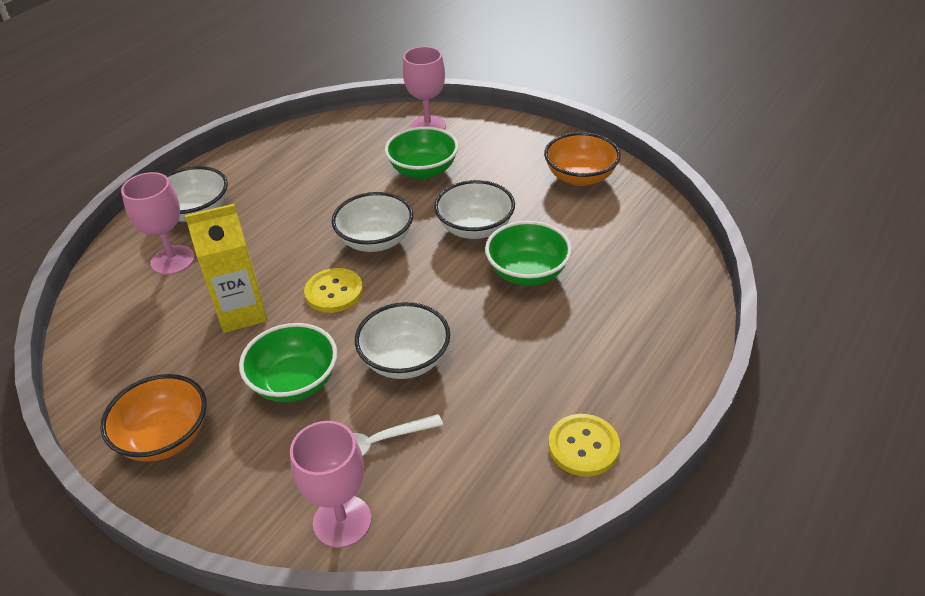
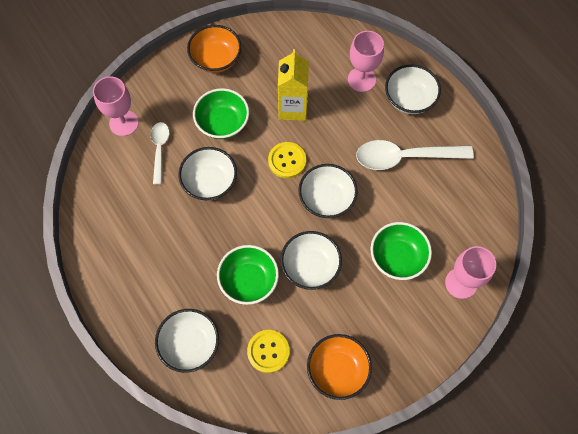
camera: 110 degrees right, 25 degrees up
yellow button [549,414,620,476] -> yellow button moved to [247,330,290,373]
none -> white bowl [155,309,219,373]
none -> white spoon [356,140,474,170]

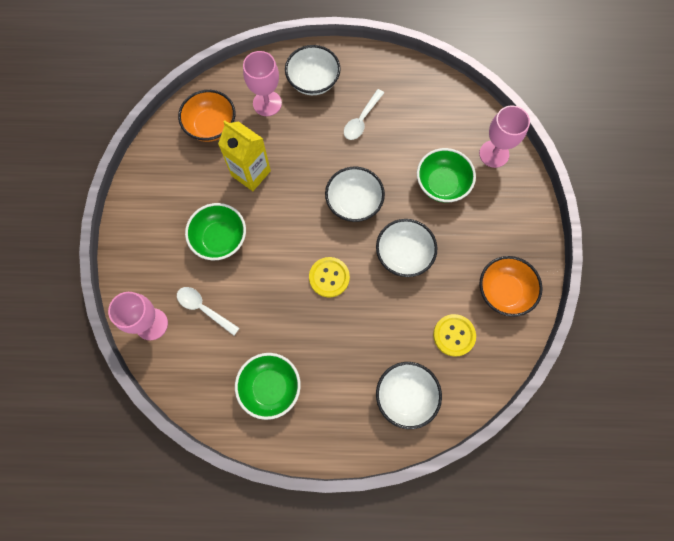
camera: 55 degrees left, 5 degrees up
white bowl [178,147,237,201] -> none
orange bowl [187,25,241,73] -> orange bowl moved to [178,90,235,142]
green bowl [217,245,279,305] -> green bowl moved to [235,353,301,420]
yellow button [268,142,306,178] -> yellow button moved to [309,257,350,297]
white spoon [356,140,474,170] -> white spoon [344,89,384,140], size x0.57

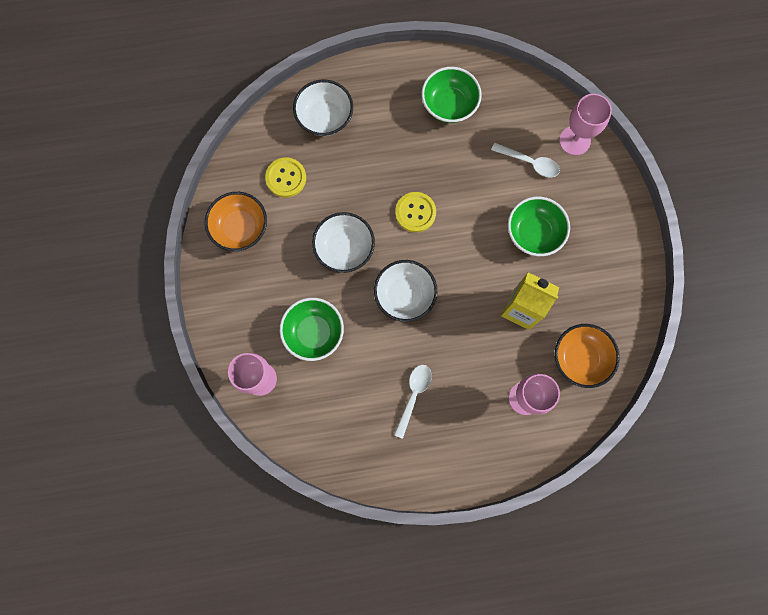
camera: 170 degrees right, 5 degrees up
white bowl [285,45,341,95] -> none

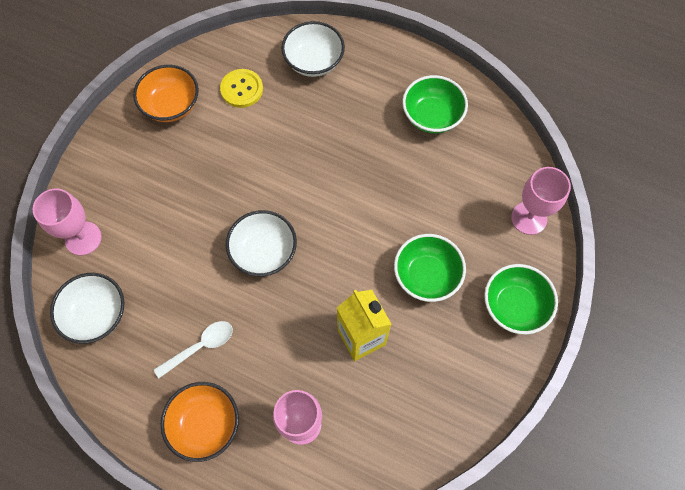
camera: 35 degrees right, 10 degrees down
green bowl [280,298,344,361] -> green bowl moved to [484,264,558,334]
white bowl [312,212,375,273] -> white bowl moved to [50,273,125,344]
yellow button [395,192,436,232] -> none
white spoon [491,143,560,178] -> none
orange bowl [555,324,620,388] -> orange bowl moved to [160,382,239,462]

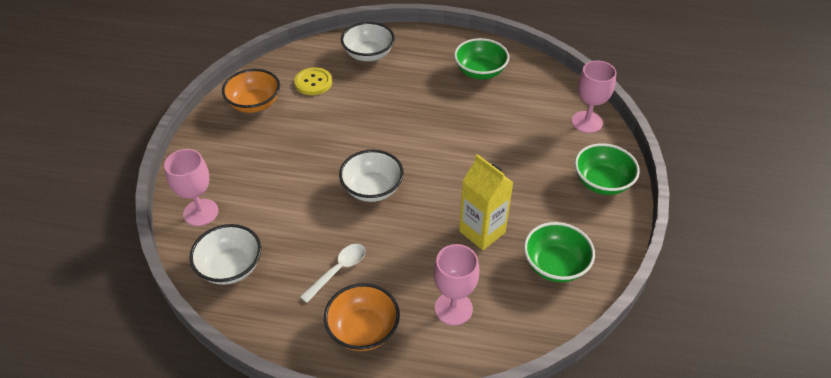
camera: 15 degrees left, 20 degrees down
green bowl [394,234,466,302] -> green bowl moved to [524,222,595,282]

